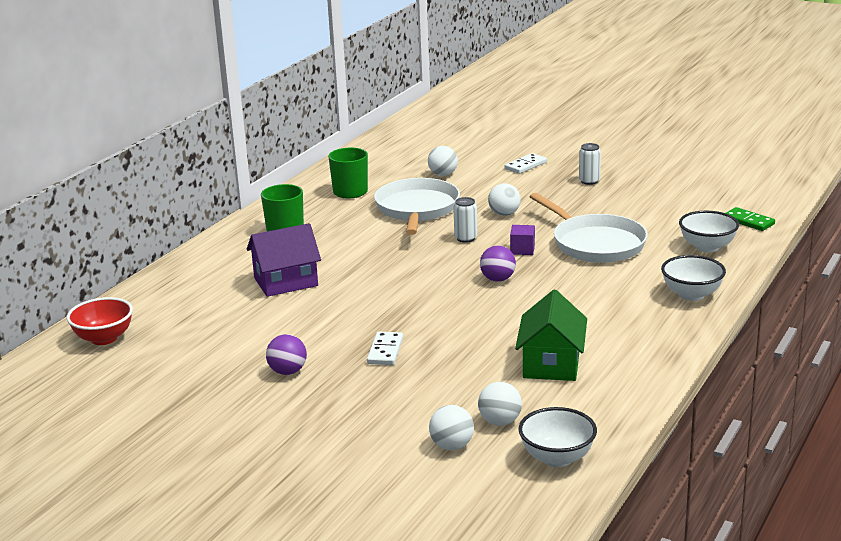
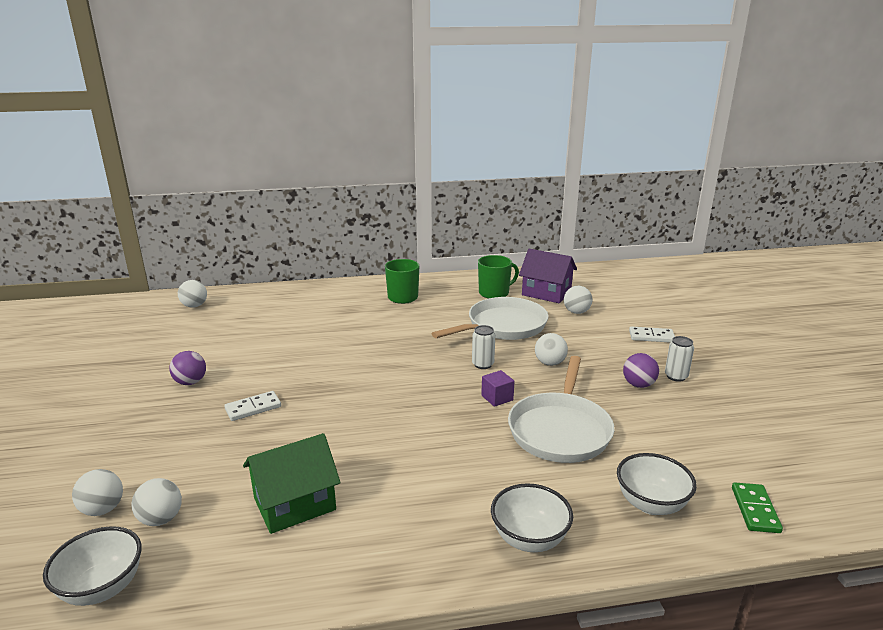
camera: 50 degrees right, 0 degrees up
red bowl [67,297,133,345] -> white ball [178,280,207,308]
purple house [247,223,321,297] -> purple house moved to [519,249,577,303]
purple ball [480,246,516,282] -> purple ball moved to [623,353,659,388]

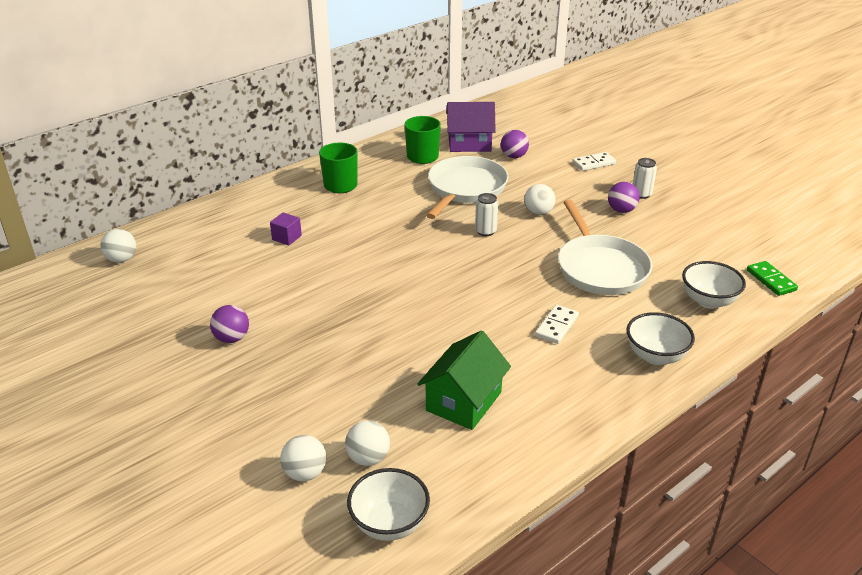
camera: 30 degrees left, 10 degrees up
white domino [224,391,281,421] -> white domino moved to [535,305,579,344]
purple cube [481,370,515,407] -> purple cube moved to [270,212,302,246]
white ball [564,286,593,314] -> purple ball [501,130,529,158]

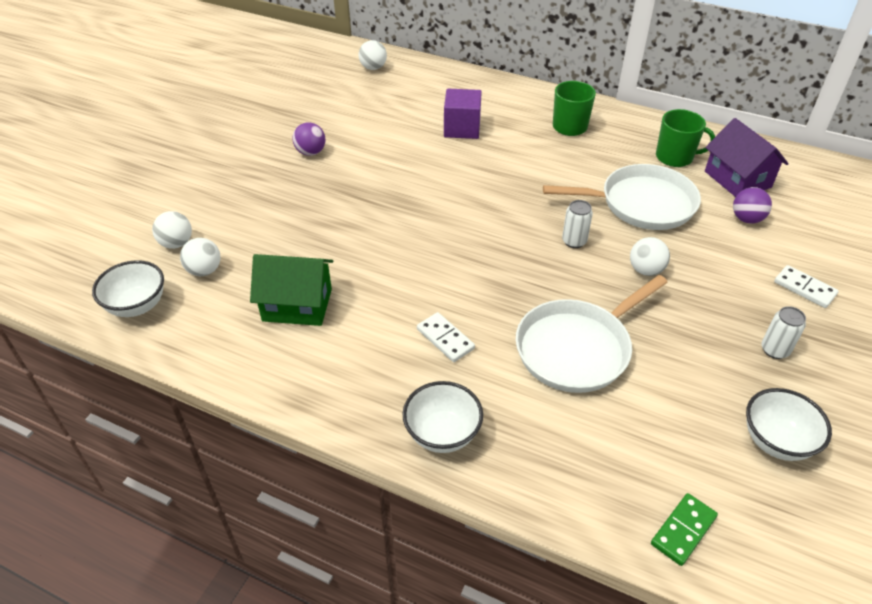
camera: 65 degrees right, 10 degrees up
purple cube [270,212,302,246] -> purple cube [444,89,482,139], size x1.68
white domino [535,305,579,344] -> white domino turned 45 degrees clockwise [417,312,475,362]
purple ball [608,182,640,213] -> none
white bowl [682,261,746,309] -> white bowl moved to [746,388,832,461]

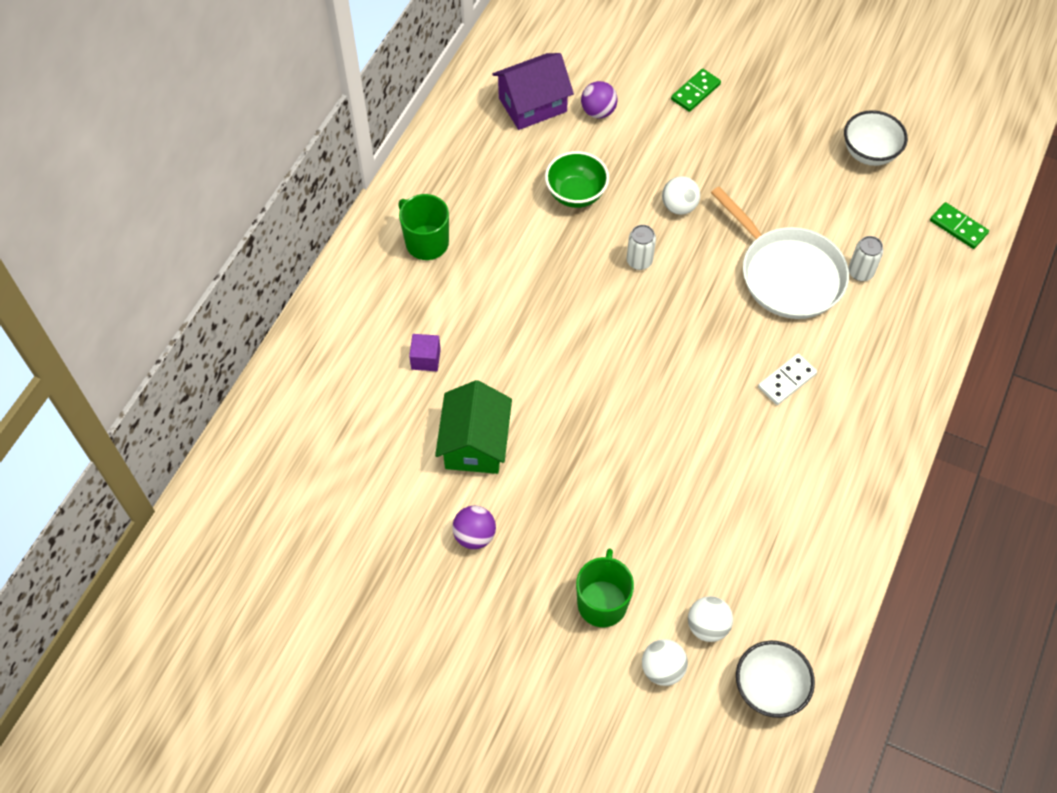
camera: 90 degrees left, 15 degrees up
green house [250,254,333,326] -> green house moved to [435,380,512,474]
white ball [359,40,387,70] -> none
white bowl [402,381,483,453] -> none
purple cube [444,89,482,139] -> purple cube [409,334,441,371], size x0.59
white pan [543,164,701,230] -> green bowl [545,151,609,208]
green mug [656,109,715,167] -> green mug moved to [576,549,634,627]
white can [762,306,806,359] -> white can moved to [848,236,883,281]
white domino [774,265,839,308] -> green domino [671,69,721,112]

